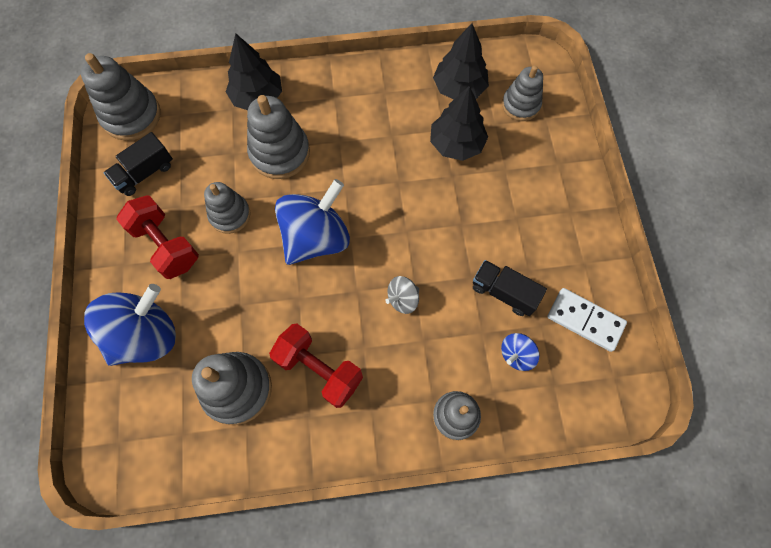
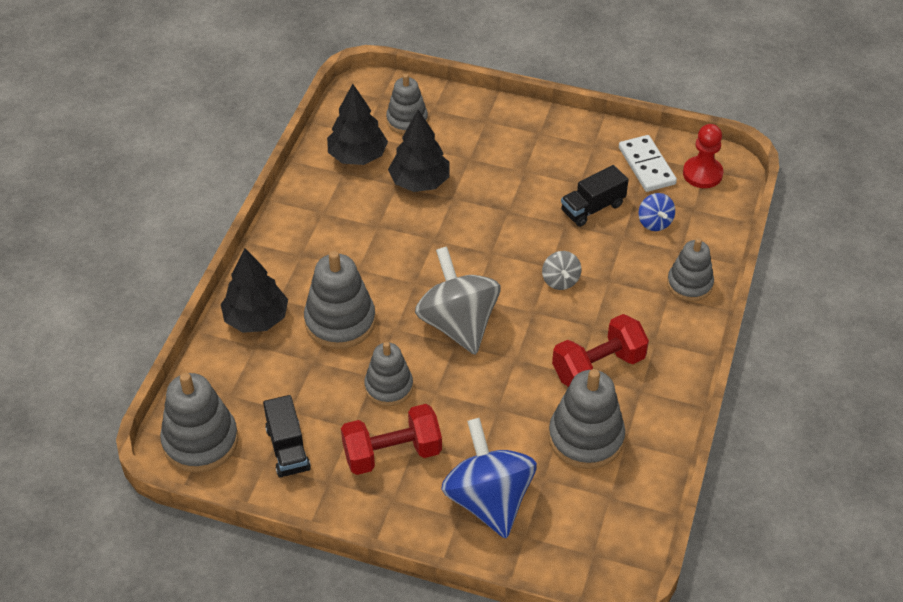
camera: 65 degrees left, 20 degrees down
blue spinning top [275,179,350,265] -> grey spinning top [415,246,501,355]
white domino [547,288,627,352] -> white domino turned 75 degrees counterclockwise [619,135,677,192]
none -> red pawn [683,124,723,188]

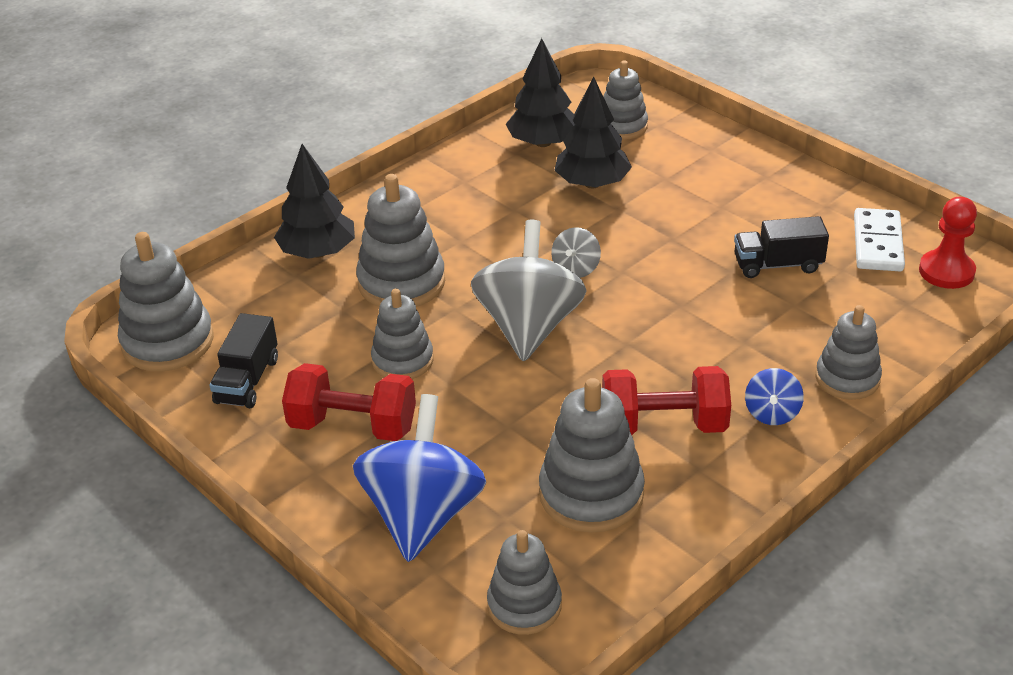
camera: 30 degrees right, 10 degrees down
grey spinning top [542,251,581,290] -> grey spinning top moved to [551,227,601,278]
blue spinning top [639,193,675,231] -> blue spinning top moved to [745,368,804,425]
none -> grey stacking toy [487,530,562,635]

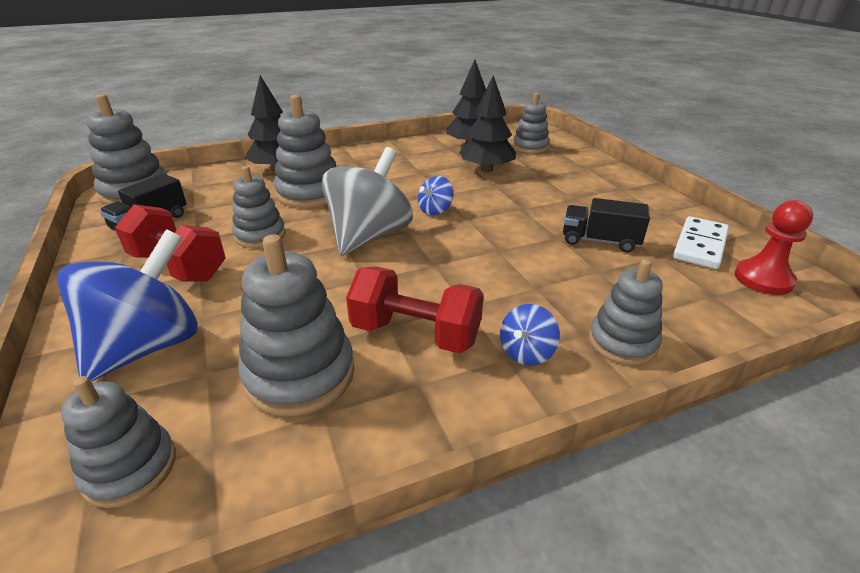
camera: 20 degrees right, 5 degrees down
grey spinning top [551,227,601,278] -> blue spinning top [418,176,453,216]

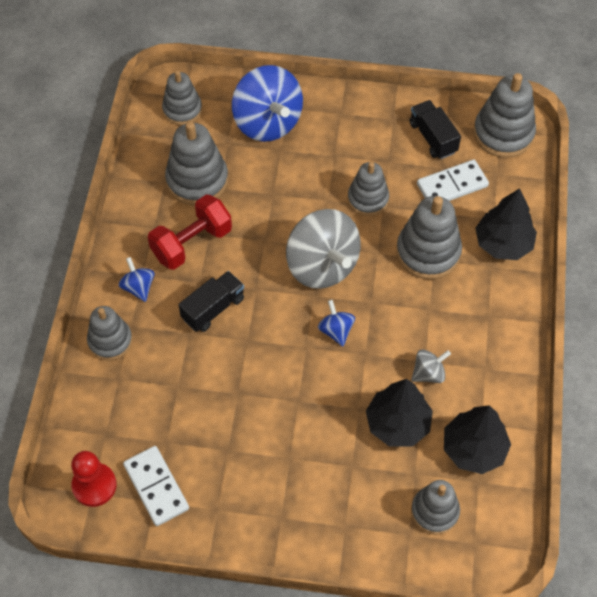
camera: 120 degrees right, 25 degrees up
red dumbbell [115,204,226,281] -> none
black truck [563,198,650,252] -> black truck moved to [178,271,244,332]
none -> grey spinning top [411,349,451,383]
none -> white domino [417,160,489,201]

